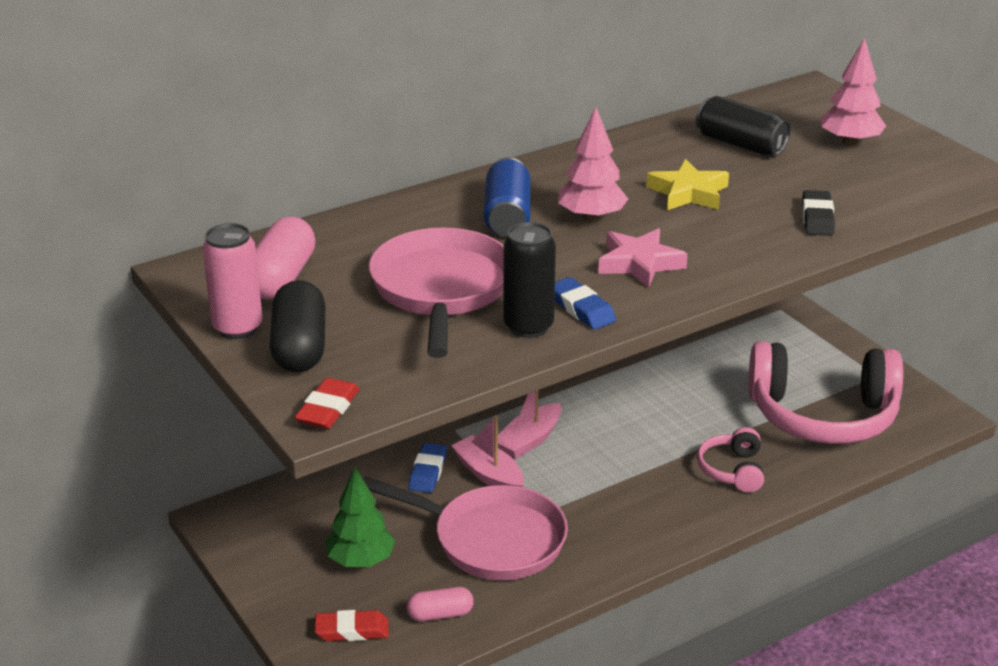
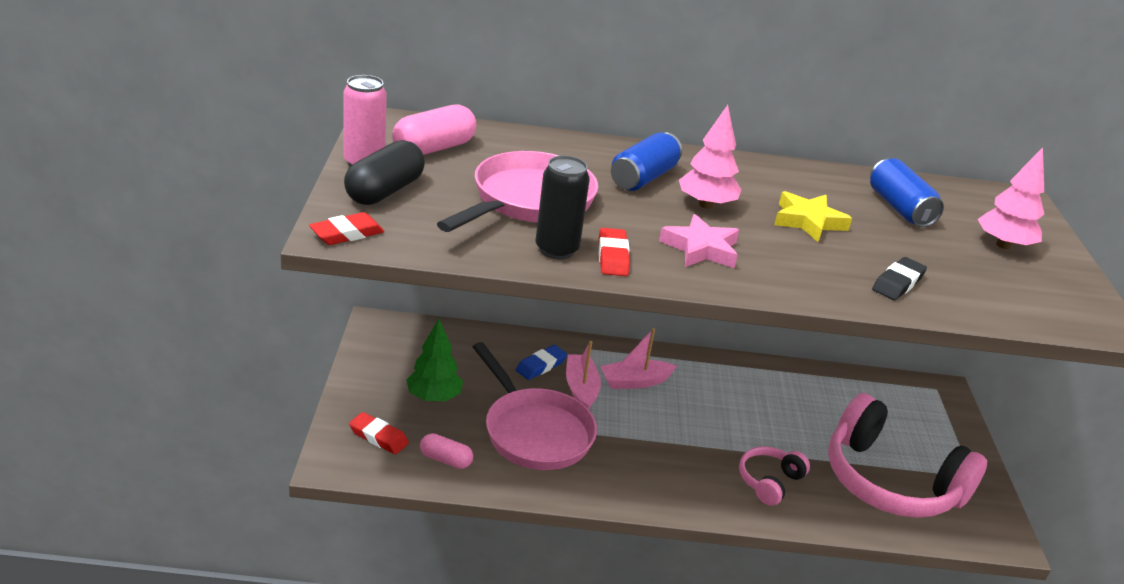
camera: 30 degrees right, 0 degrees up
blue eraser [555,277,616,330] -> red eraser [599,228,630,276]
black can [696,96,791,155] -> blue can [870,158,944,227]

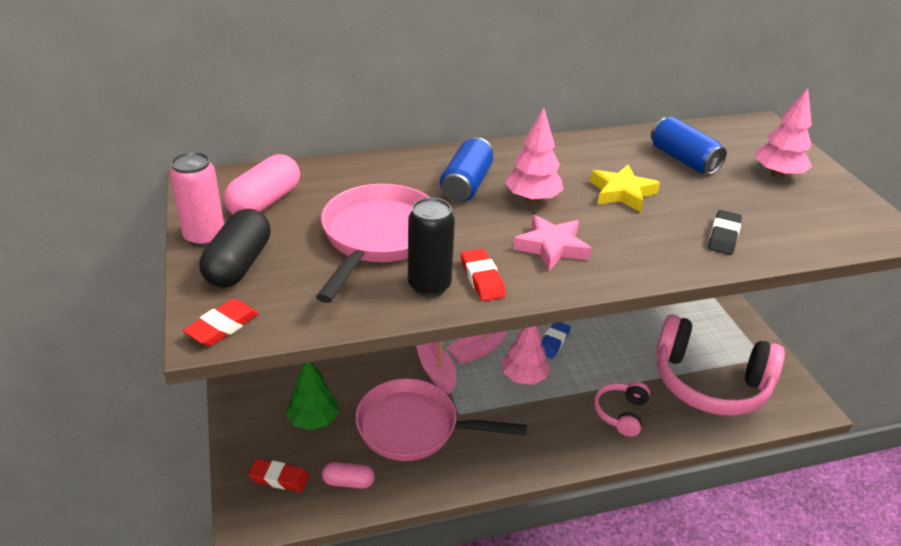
camera: 15 degrees left, 5 degrees up
pink pan [473,342,597,470] -> pink pan turned 150 degrees clockwise [356,378,527,461]
blue eraser [516,345,567,380] -> blue eraser moved to [541,322,571,359]
none -> pink tree [501,326,550,385]

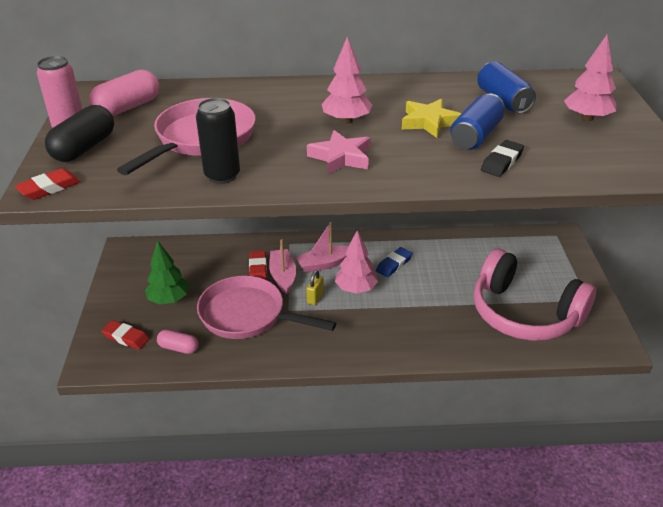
camera: 15 degrees right, 0 degrees up
blue can [440,137,493,202] -> blue can moved to [450,94,505,150]
red eraser [461,248,506,301] -> red eraser moved to [249,251,267,280]
pink headphones [594,382,650,437] -> none
none -> yellow padlock [306,270,324,305]

